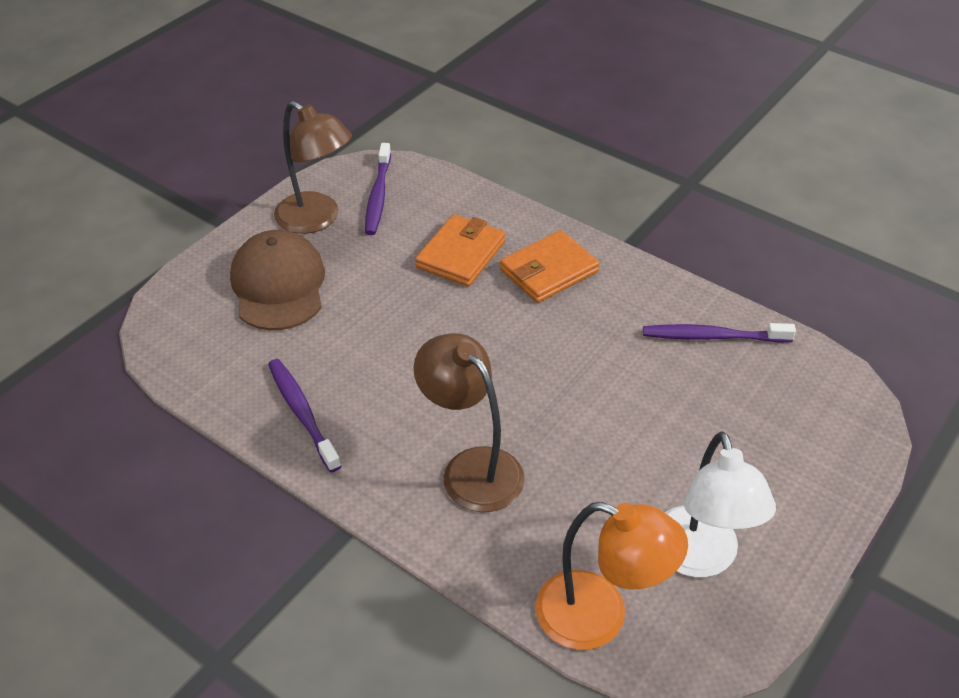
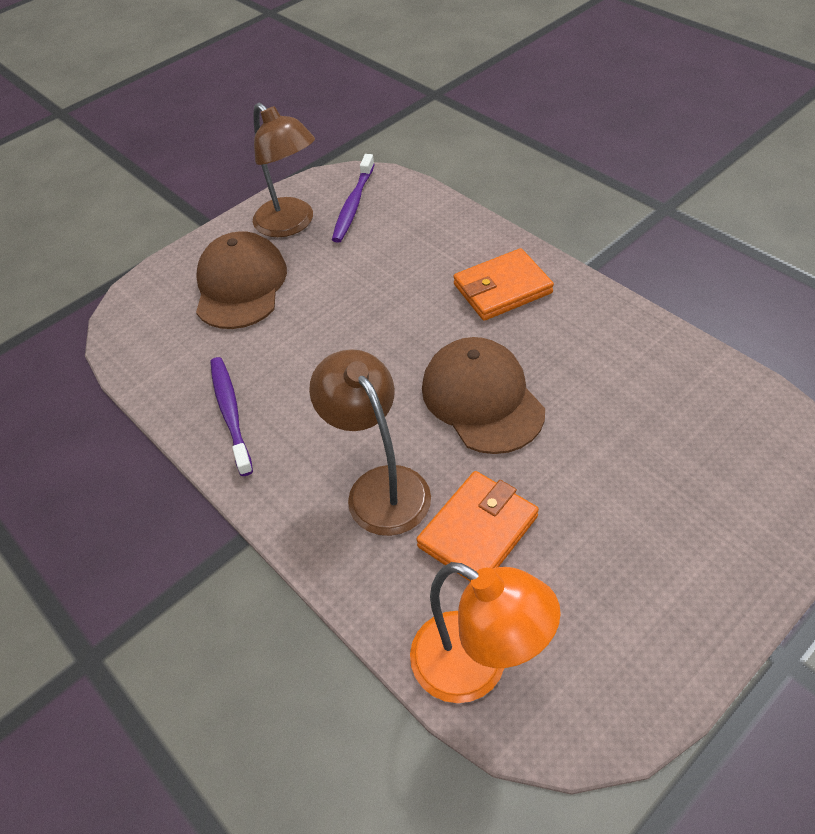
camera: 15 degrees right, 5 degrees up
orange wallet [415,214,505,287] -> orange wallet moved to [416,471,539,582]
purple toothbrush [643,323,796,343] -> none
white lamp [664,431,776,577] -> none
none -> brown cap [422,337,545,454]

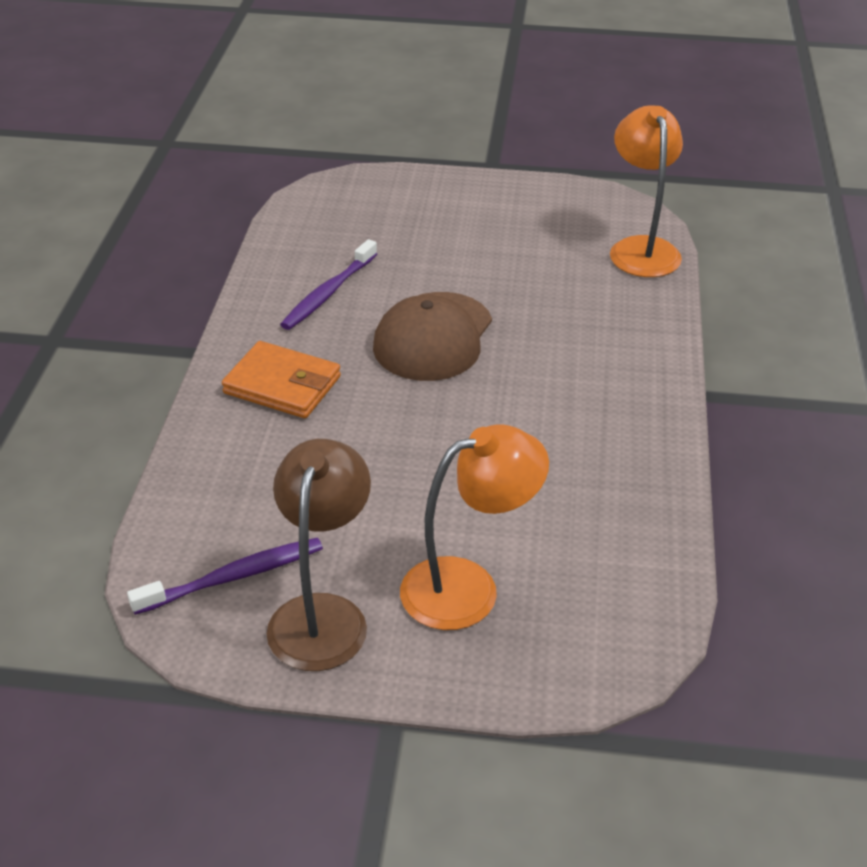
camera: 135 degrees left, 10 degrees down
brown cap [196,231,287,329] -> orange lamp [400,424,549,630]
purple toothbrush [210,357,253,476] -> purple toothbrush moved to [280,239,377,330]
brown lamp [309,349,431,536] -> none
orange wallet [416,471,539,582] -> none

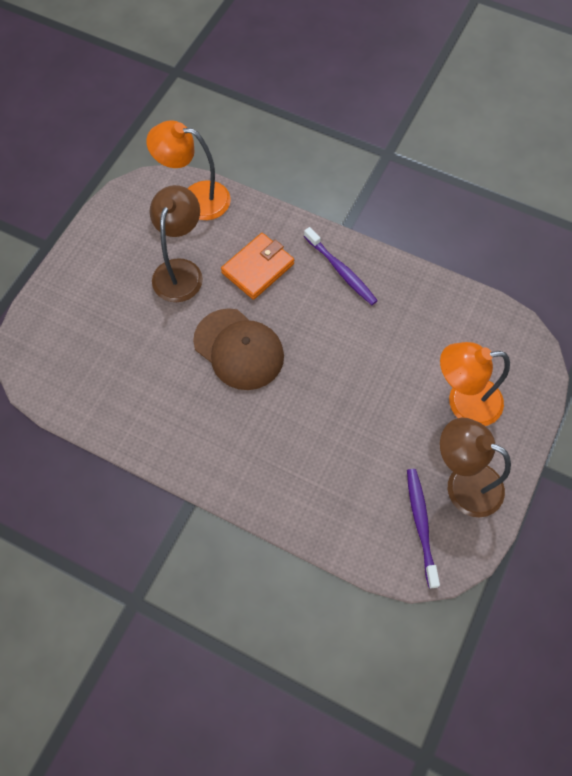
camera: 70 degrees left, 25 degrees up
orange wallet [222,341,341,418] -> orange wallet moved to [221,233,294,300]
purple toothbrush [280,239,377,330] -> purple toothbrush moved to [304,227,378,305]
orange lamp [400,424,549,630] -> orange lamp turned 90 degrees counterclockwise [440,342,510,426]
none -> brown lamp [150,185,203,302]

